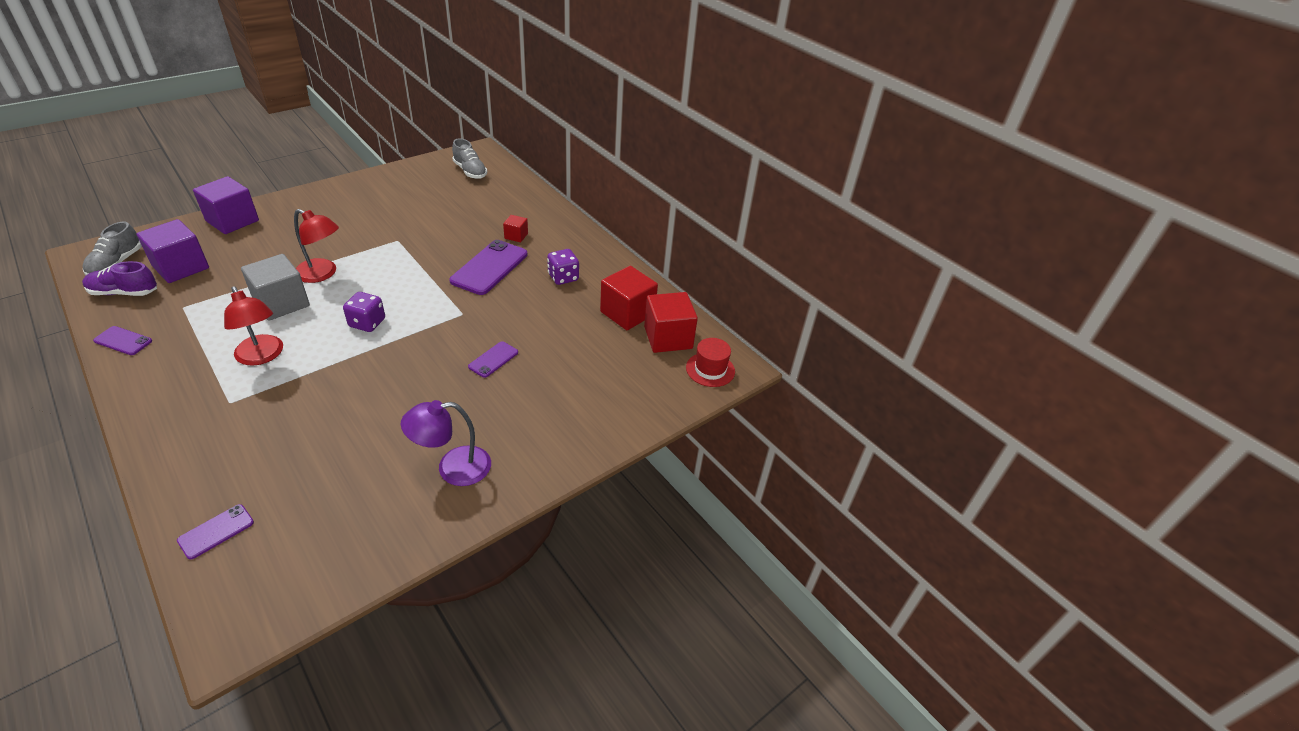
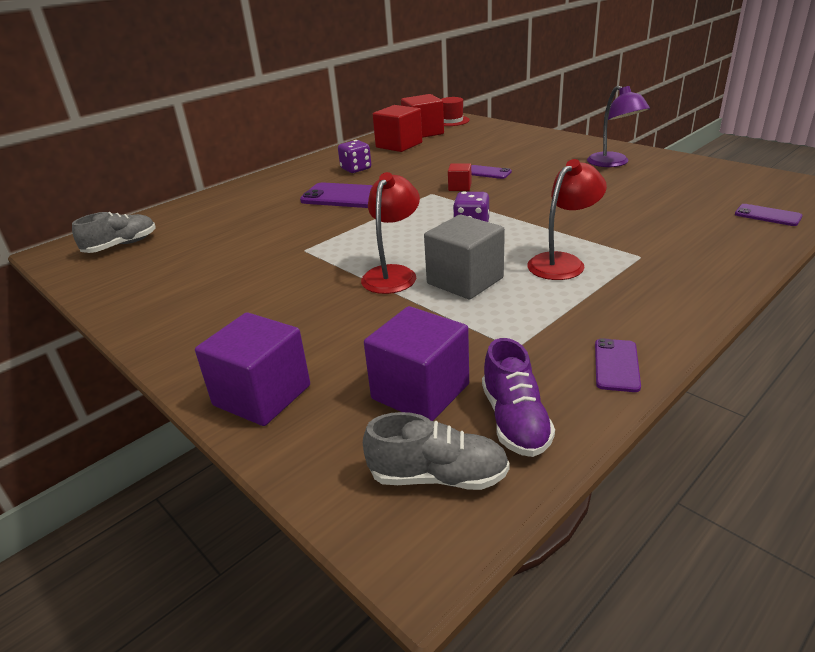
camera: 90 degrees left, 10 degrees down
red cube [503,215,528,242] -> red cube moved to [448,163,472,191]

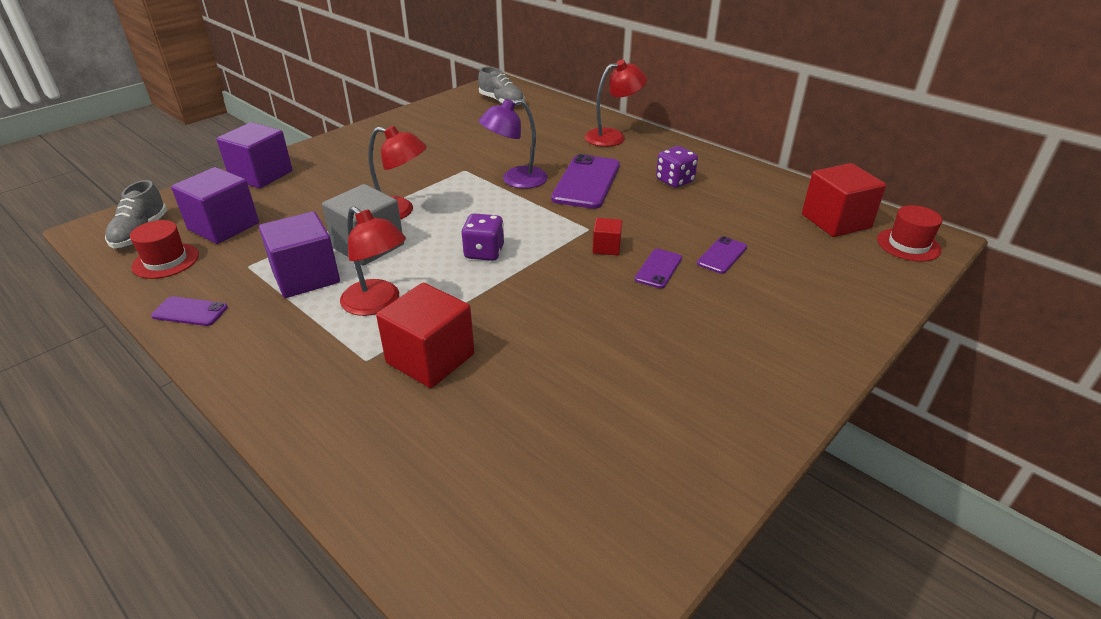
camera: 85 degrees right, 5 degrees up
red cube [373,105,422,152] -> red cube moved to [376,283,475,388]
purple shoe [482,338,555,457] -> red hat [130,220,199,279]
purple lamp [587,86,650,167] -> purple lamp moved to [479,99,548,189]
purple phone [735,204,803,226] -> purple phone moved to [697,236,747,274]
none -> purple cube [259,211,340,298]
none -> red lamp [585,60,647,147]

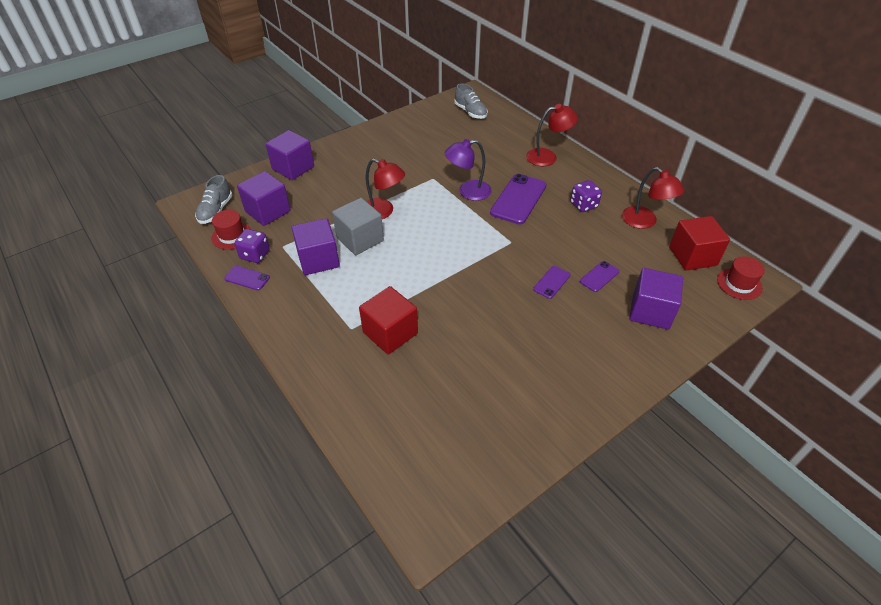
camera: 10 degrees right, 10 degrees up
red lamp [340,206,406,316] -> red lamp moved to [622,167,685,229]
purple dice [461,213,504,261] -> purple dice moved to [234,229,270,263]
red cube [593,218,622,255] -> none
none -> purple cube [629,268,683,330]

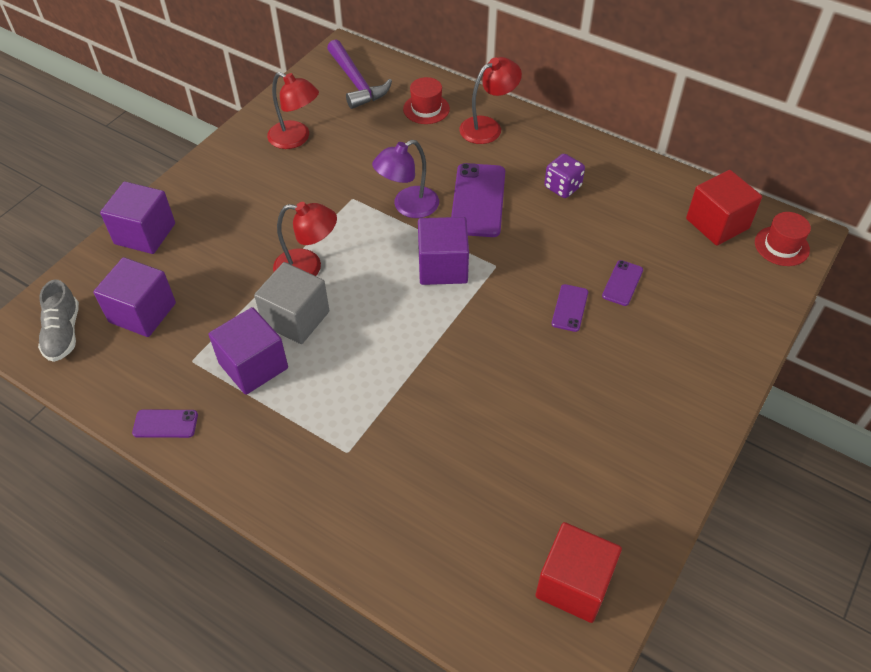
camera: 20 degrees left, 5 degrees up
red hat [211,210,251,250] -> red hat moved to [403,77,450,124]
purple dice [234,229,270,263] -> none
red cube [359,286,418,355] -> red cube moved to [535,522,622,623]
grey shoe [455,84,488,119] -> purple hammer [327,40,392,109]
red lamp [622,167,685,229] -> red lamp moved to [267,72,319,149]
purple cube [629,268,683,330] -> purple cube moved to [418,217,469,285]

